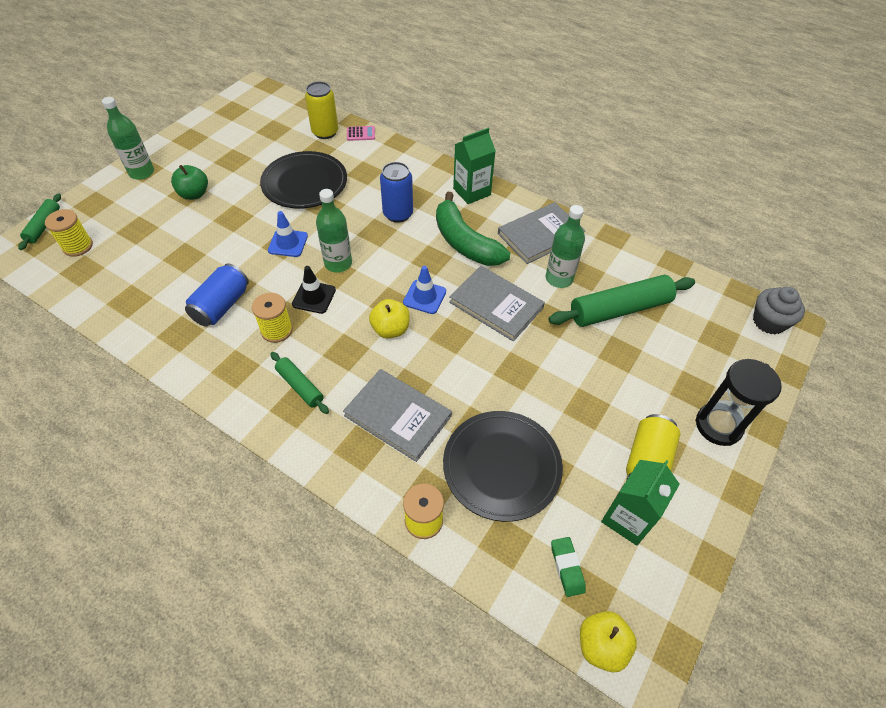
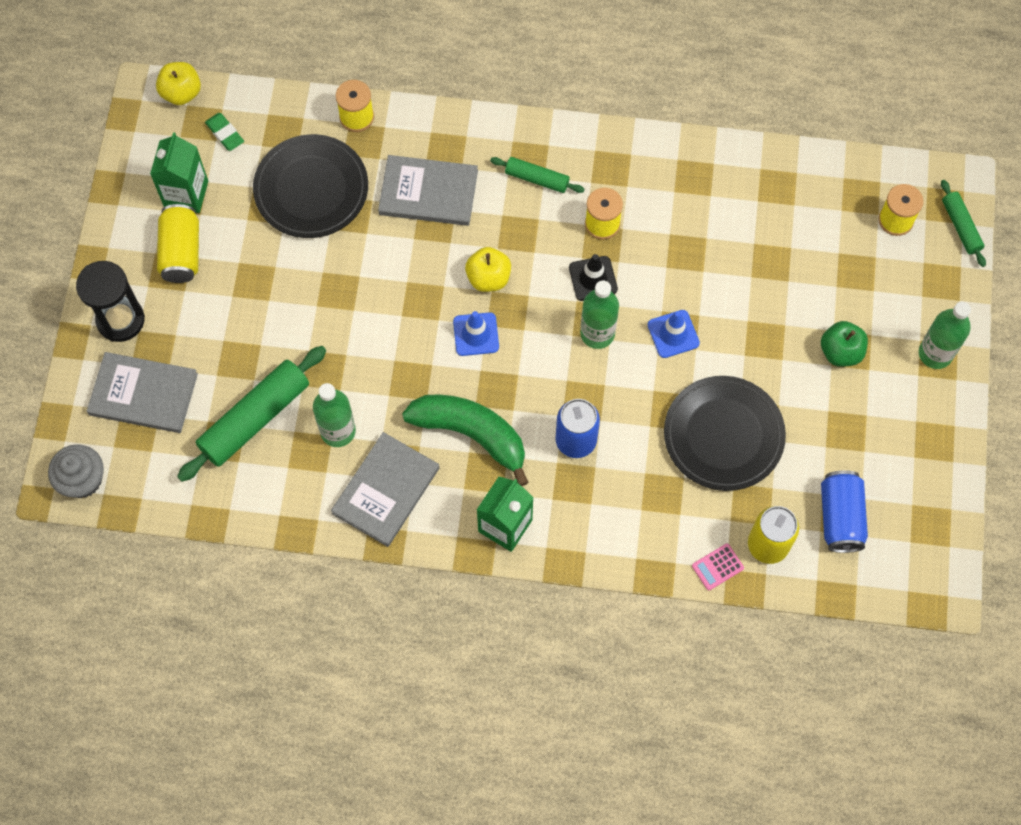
camera: 155 degrees right, 15 degrees up
blue can [185,263,249,327] -> blue can moved to [821,470,868,553]
grey book [449,266,545,341] -> grey book moved to [87,352,198,433]

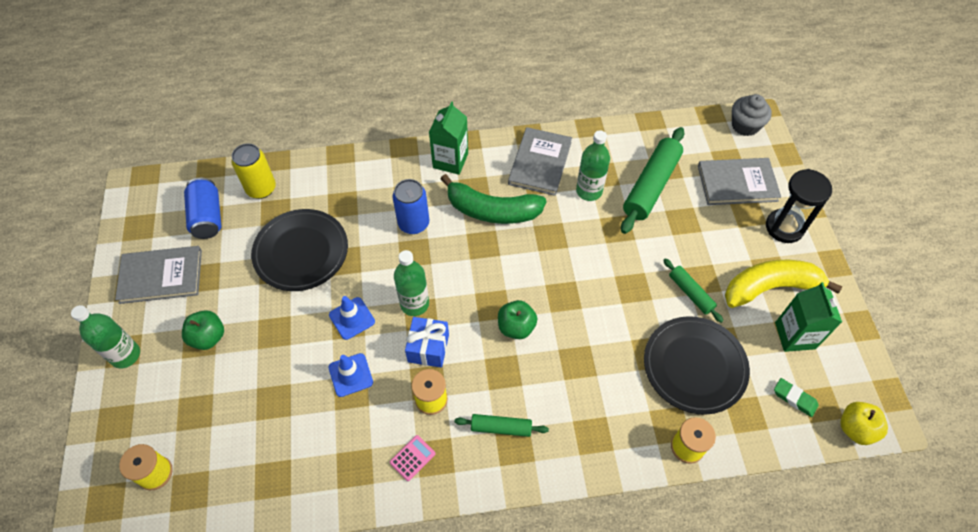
camera: 165 degrees right, 10 degrees down
yellow can [157,204,199,283] -> yellow banana [725,260,842,308]
grey book [378,155,478,226] -> grey book moved to [115,246,202,304]
blue traffic cone [453,311,499,356] -> blue traffic cone moved to [329,353,373,397]
yellow apple [465,247,511,292] -> green apple [498,300,537,339]
black traffic cone [569,254,618,301] -> blue gift [405,317,449,368]
pink calculator [692,543,744,590] -> pink calculator moved to [390,435,436,481]
green rolling pin [941,180,986,267] -> green rolling pin moved to [663,258,723,323]

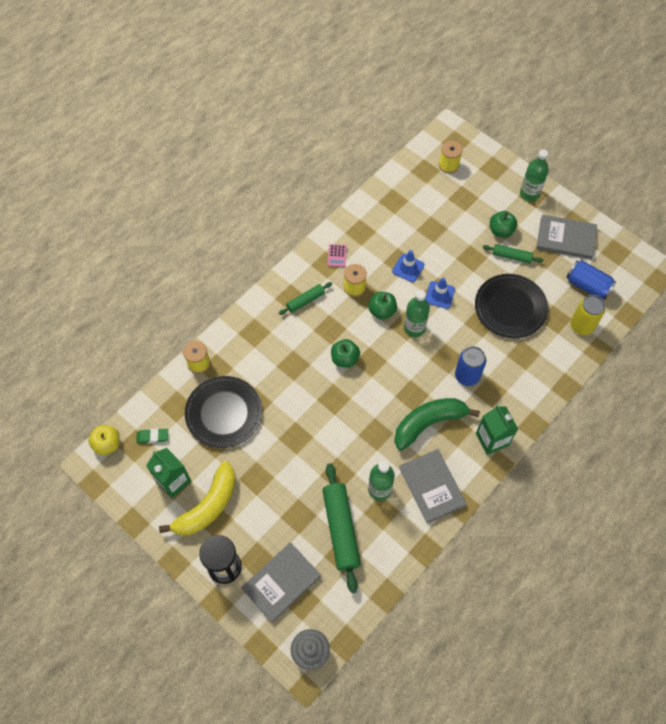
camera: 140 degrees right, 5 degrees up
grey book [115,246,202,304] -> grey book turned 60 degrees clockwise [536,214,597,259]
blue gift [405,317,449,368] -> green apple [369,292,397,320]
green rolling pin [663,258,723,323] -> green rolling pin moved to [483,244,543,263]

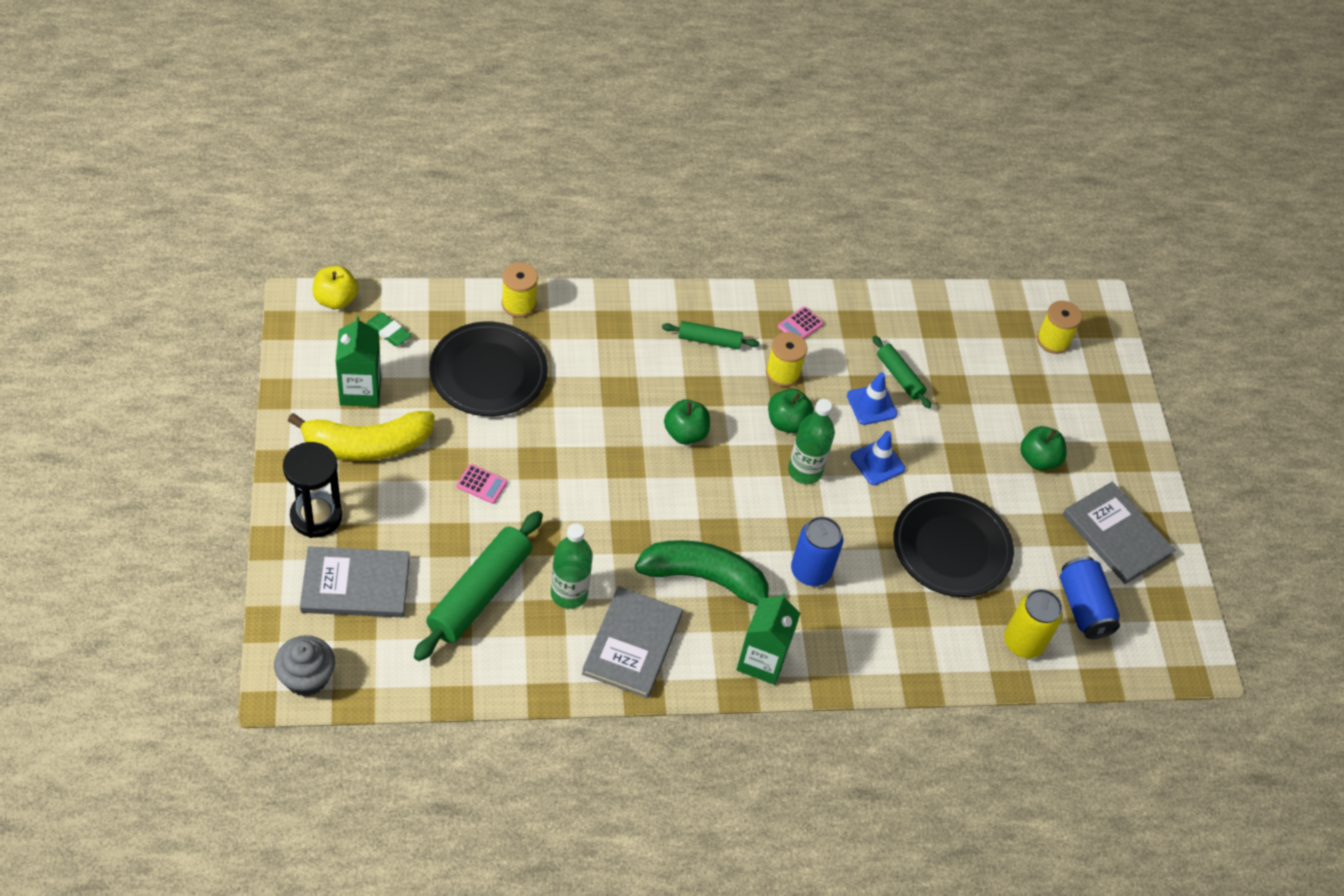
camera: 35 degrees right, 10 degrees down
green rolling pin [483,244,543,263] -> green rolling pin moved to [872,336,932,409]
green bottle [520,149,549,202] -> none
none -> pink calculator [456,464,508,504]

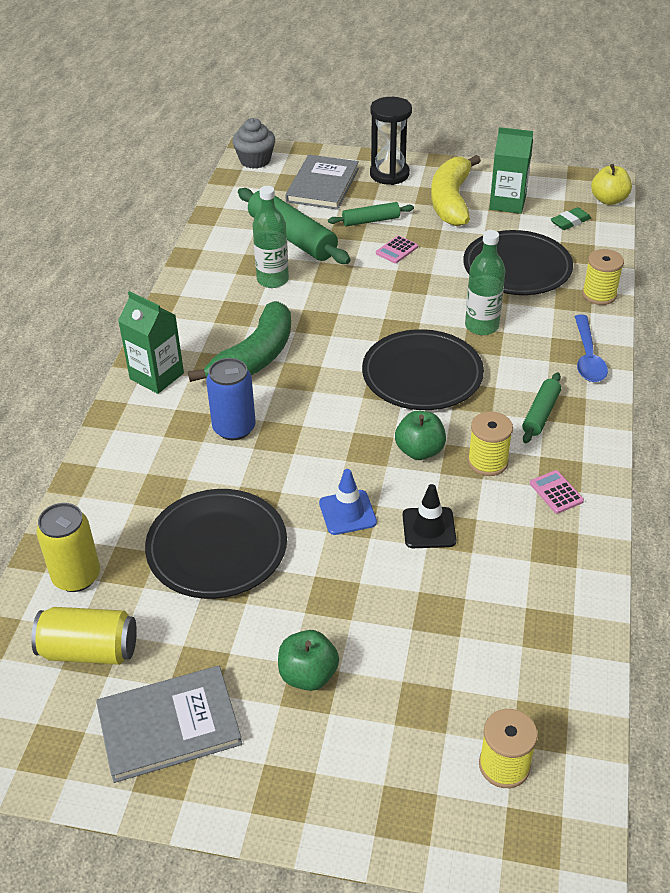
camera: 115 degrees right, 10 degrees down
grey book [582,586,683,698] -> none
green apple [664,399,710,444] -> black plate [362,329,484,410]
green bottle [788,399,835,484] -> green bottle moved to [465,230,505,335]
blue traffic cone [847,372,898,425] -> black traffic cone [403,484,456,548]
green rolling pin [872,336,932,409] -> green rolling pin moved to [328,202,414,227]
blue can [1060,556,1120,639] -> yellow can [31,607,137,665]
none -> blue spoon [575,315,608,382]

